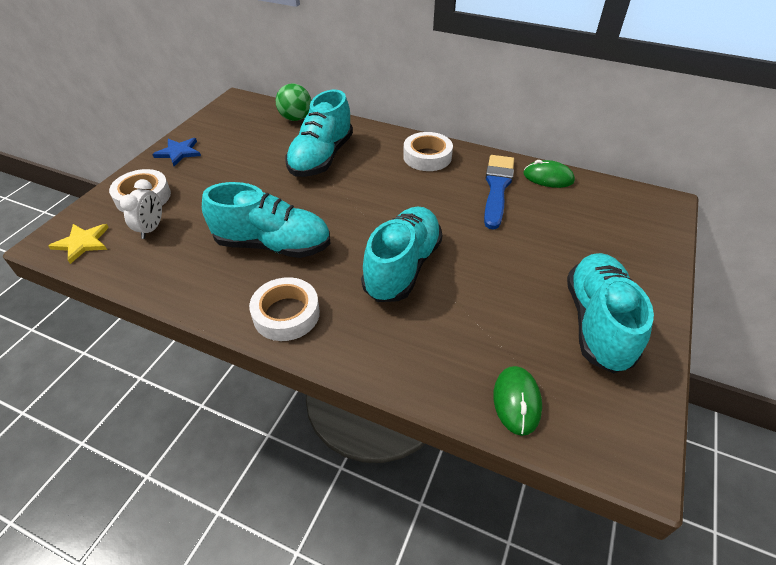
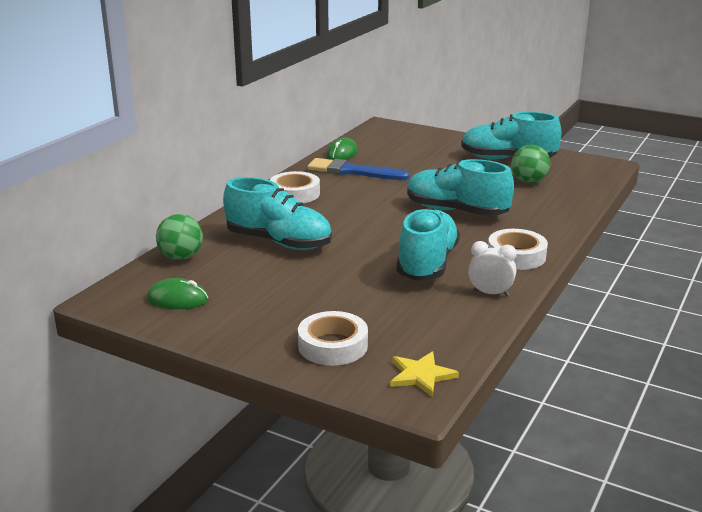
camera: 85 degrees left, 20 degrees down
white clock [120,179,162,239] -> white clock moved to [468,241,517,296]
blue star [152,138,201,166] -> none
green mouse [493,366,542,436] -> green mouse moved to [147,278,209,309]
none -> green ball [511,145,550,184]

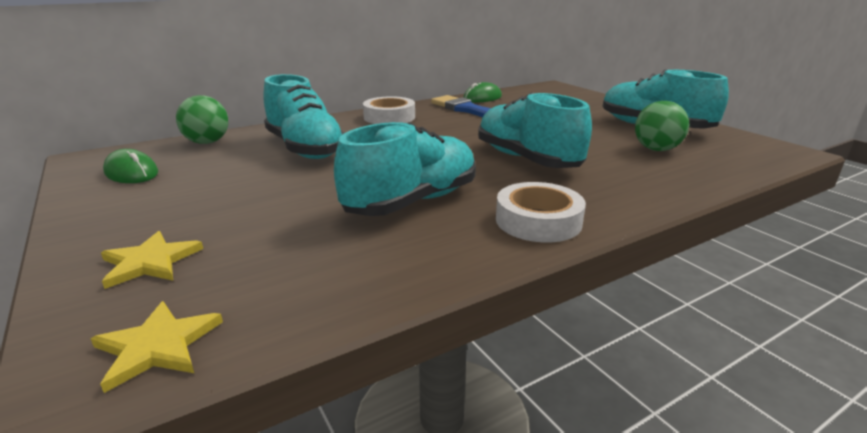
camera: 30 degrees right, 0 degrees up
white tape [298,311,368,366] -> yellow star [101,231,203,289]
white clock [468,241,517,296] -> none

